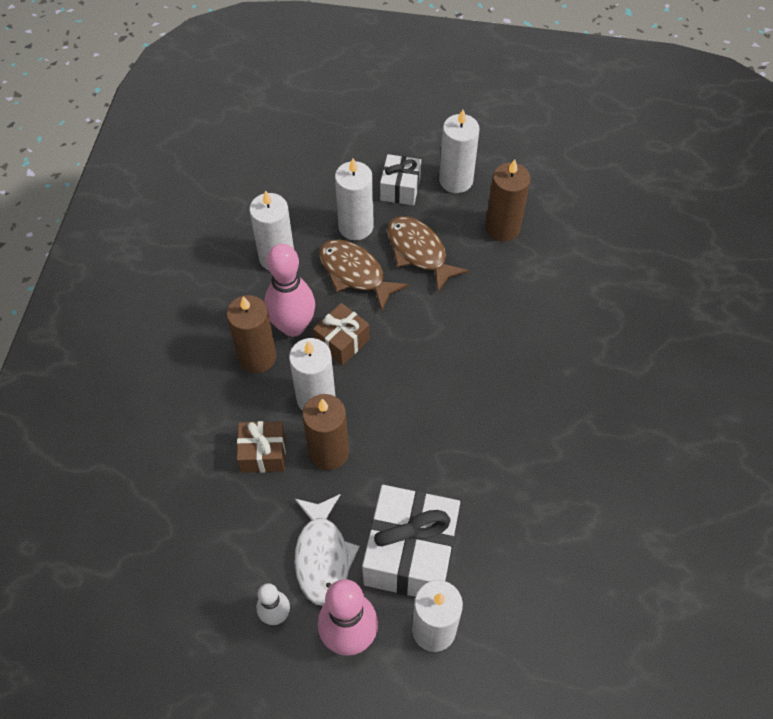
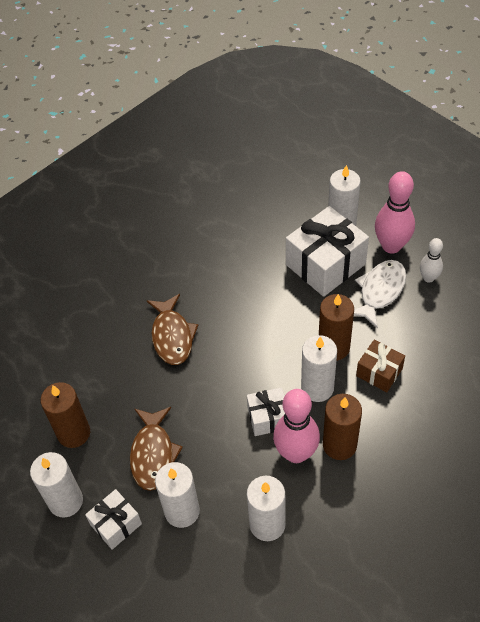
camera: 140 degrees left, 5 degrees down
brown gift [313,303,370,366] -> white gift [247,387,285,436]
brown fish [319,239,409,311] -> brown fish moved to [147,294,198,365]

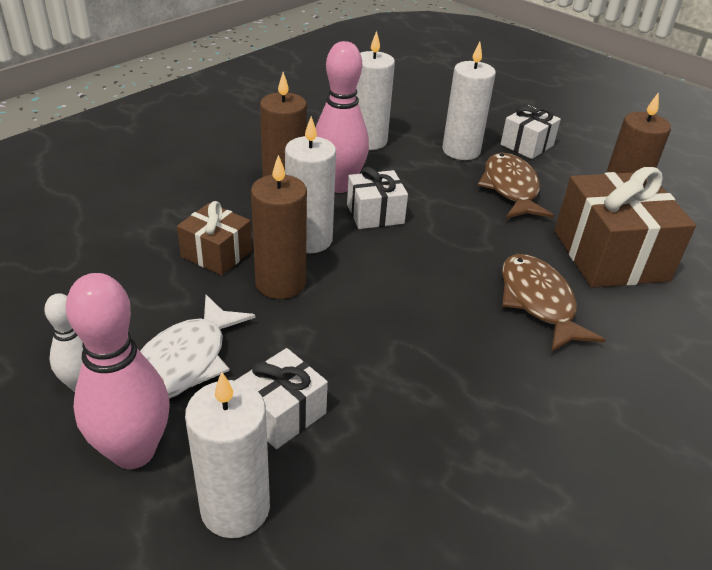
camera: 170 degrees right, 15 degrees down
white candle [30,452,83,517] -> none
white gift [286,206,369,297] -> white gift [235,348,328,449], size x0.55
none -> brown gift [555,167,696,288]

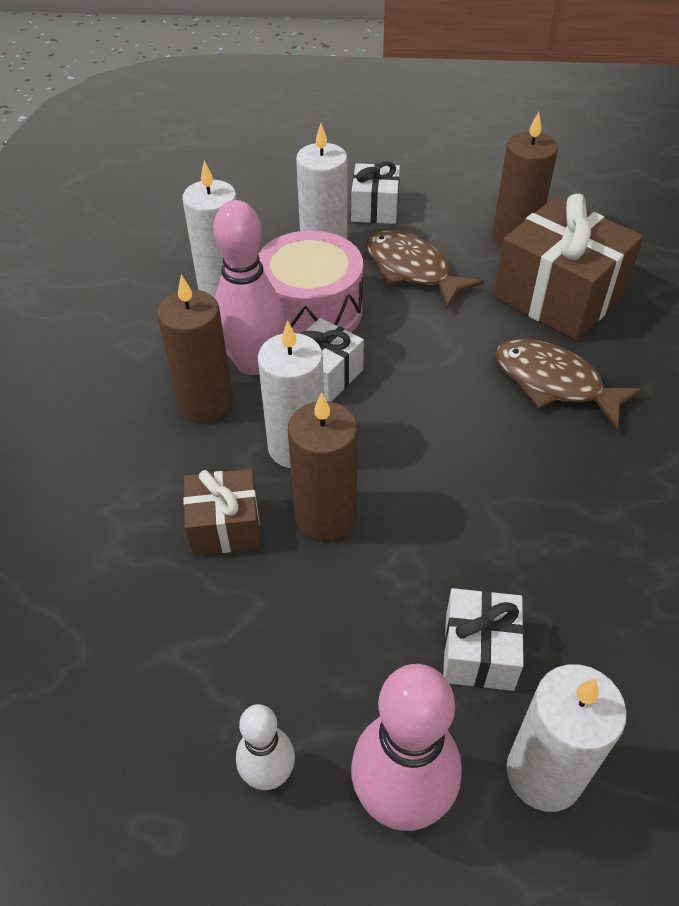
camera: 35 degrees left, 10 degrees up
white fish [140,295,255,399] -> none
none -> pink drum [258,230,363,333]

